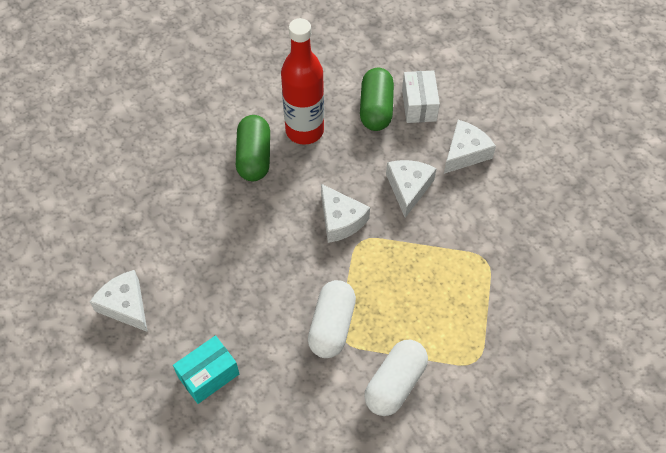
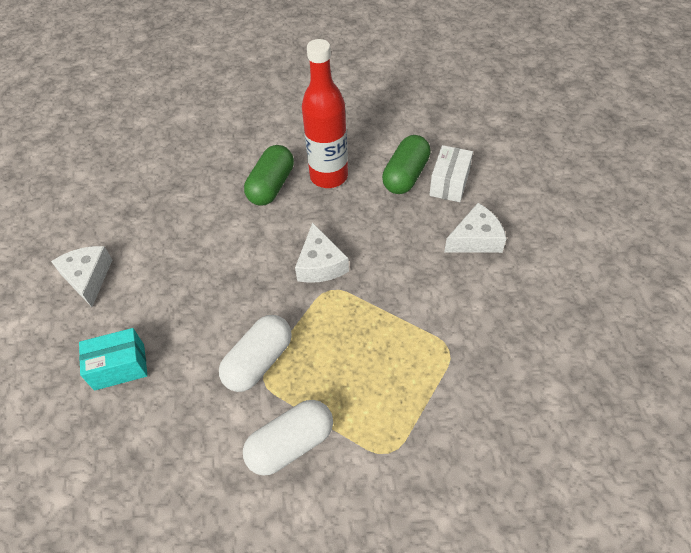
camera: 25 degrees right, 5 degrees down
white cheese [386,160,436,218] -> none

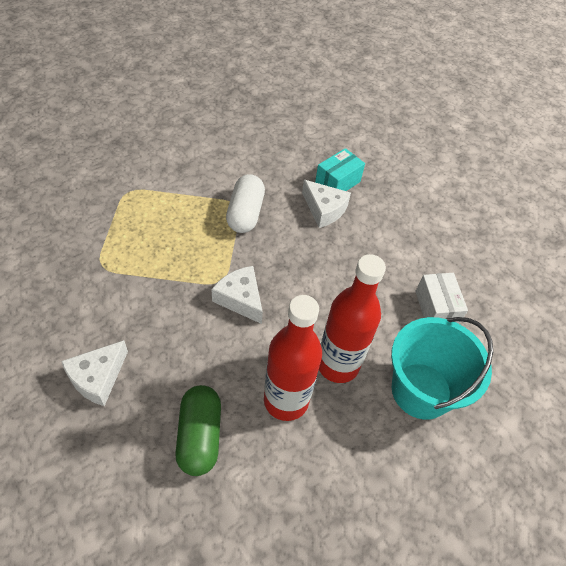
camera: 145 degrees right, 0 degrees up
white cheese [51,246,112,307] -> white cheese moved to [302,180,351,228]
white capsule [243,400,333,476] -> none
green capsule [244,145,294,205] -> red bottle [319,254,386,383]
white box [429,145,473,202] -> white box moved to [415,273,468,324]
none -> turquoise bucket [391,317,493,420]

